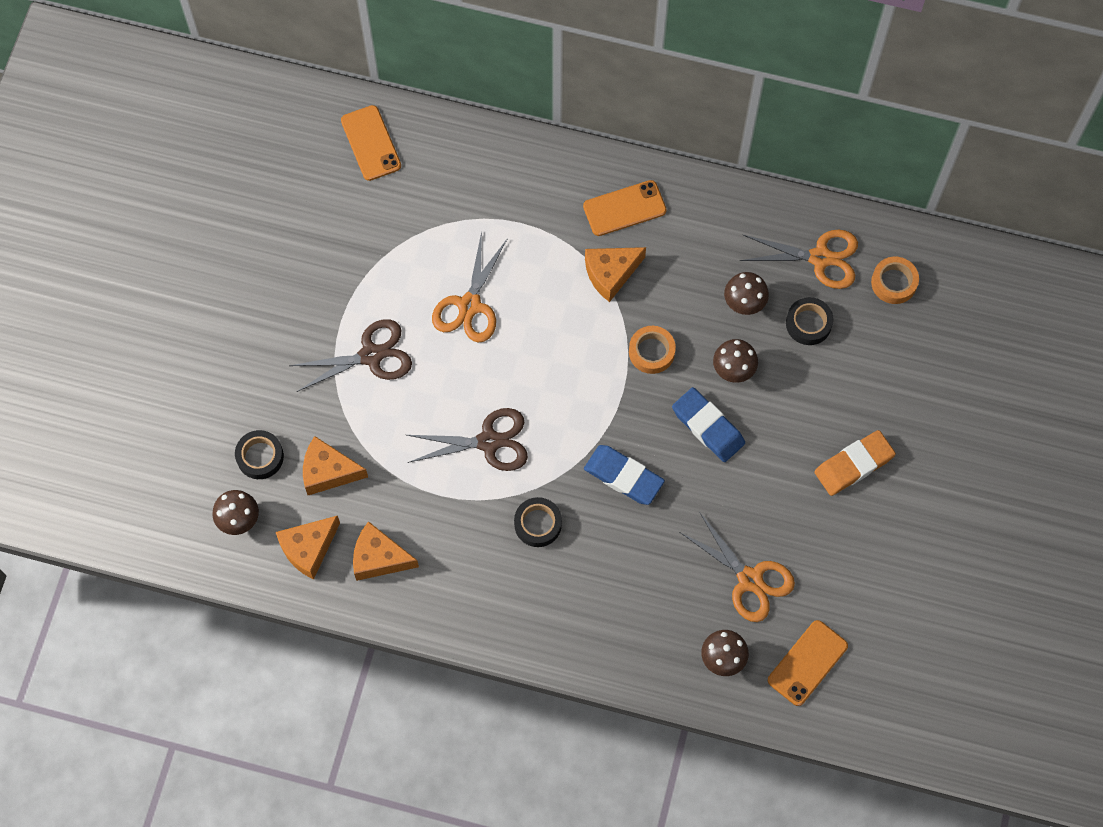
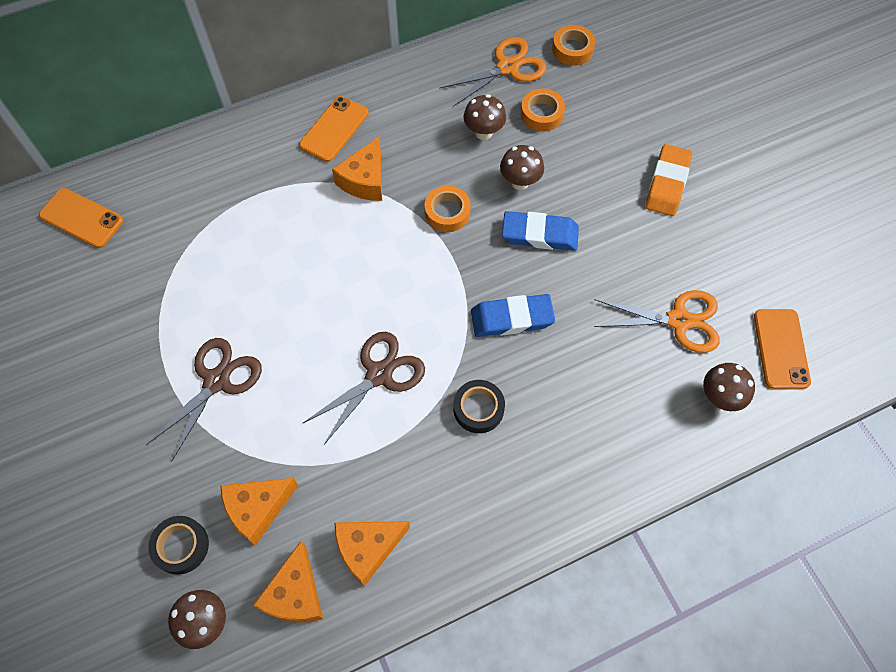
camera: 40 degrees left, 5 degrees down
orange scissors [432,232,508,343] -> none
black tape [786,297,834,345] -> orange tape [521,88,565,132]

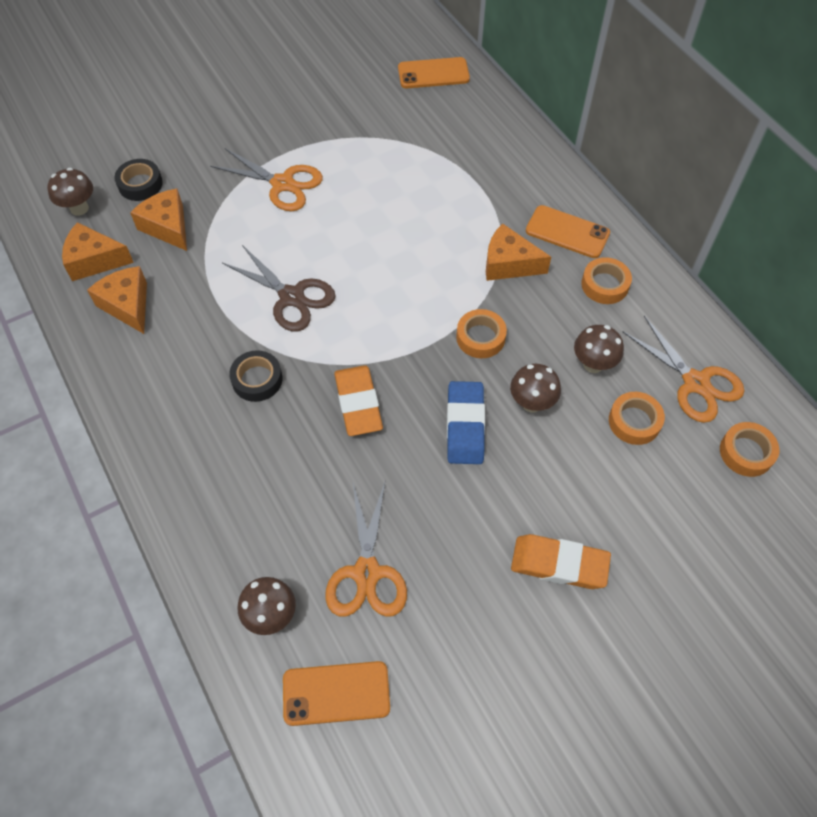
camera: 85 degrees right, 5 degrees down
orange phone [39,188,123,248] -> orange phone turned 60 degrees clockwise [398,57,470,88]
brown scissors [146,338,262,461] -> orange scissors [210,148,323,211]
blue eraser [471,294,555,337] -> orange eraser [334,365,383,436]
none -> orange tape [581,257,632,304]

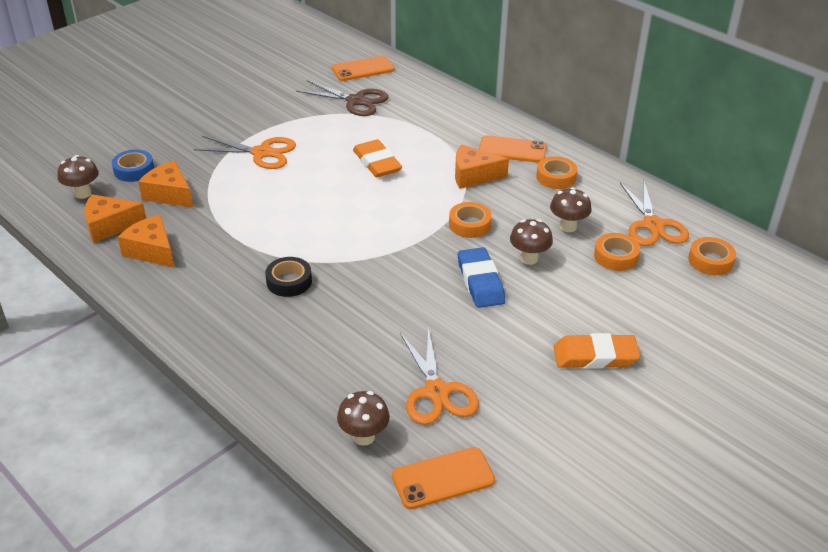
camera: 15 degrees left, 20 degrees down
black tape [114,159,163,201] -> blue tape [112,149,154,182]
brown scissors [222,245,336,331] -> brown scissors moved to [296,80,389,116]
orange eraser [334,365,383,436] -> orange eraser moved to [353,139,402,177]
orange scissors [623,316,744,423] -> orange scissors turned 45 degrees clockwise [620,182,689,246]

